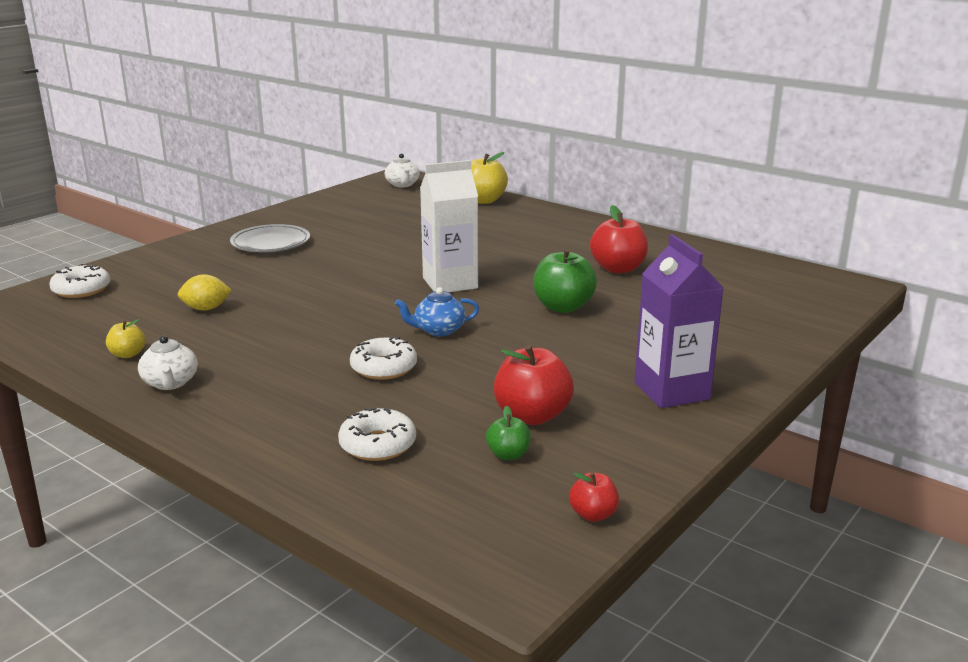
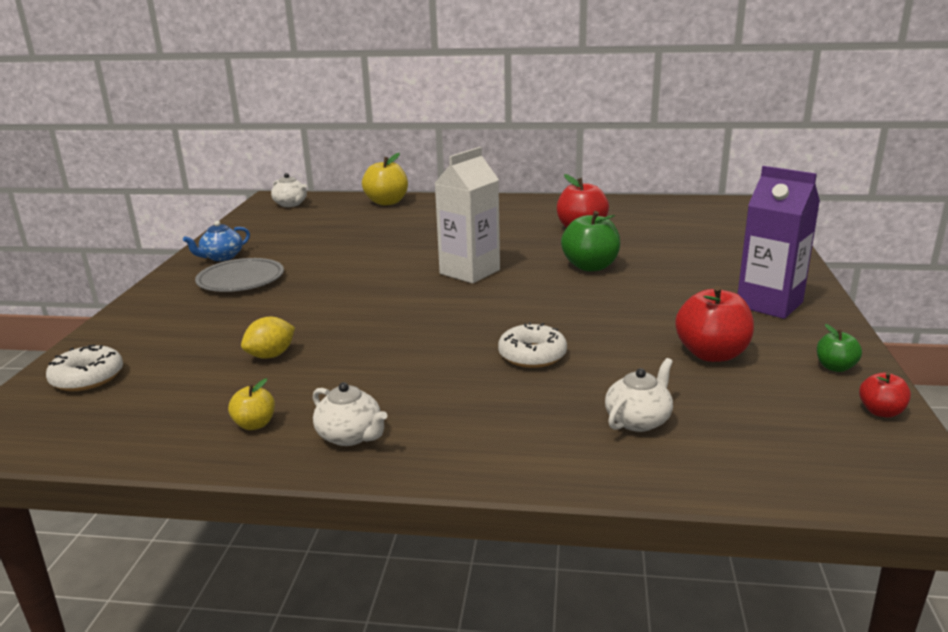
camera: 30 degrees left, 0 degrees up
white donut [338,406,416,461] -> white teapot [605,358,673,432]
blue teapot [395,287,479,336] -> blue teapot moved to [183,221,250,261]
green apple [486,406,531,460] -> green apple moved to [817,324,862,372]

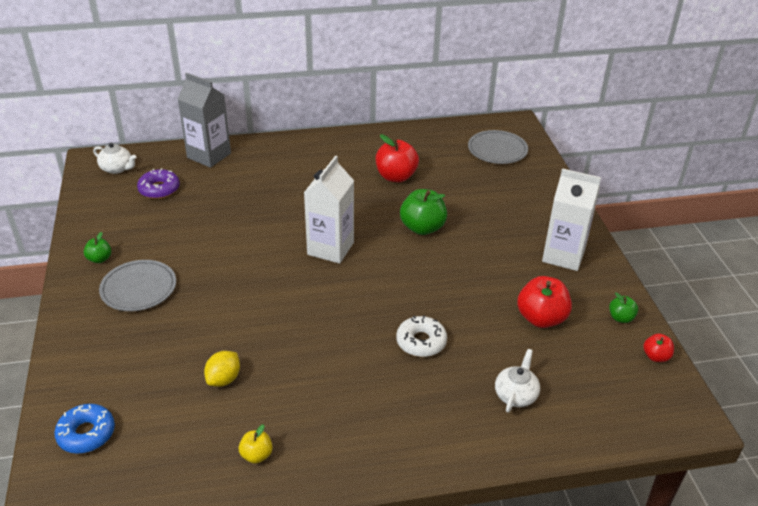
camera: 20 degrees left, 15 degrees up
white donut [46,345,123,391] -> blue donut [54,404,115,454]
blue teapot [183,221,250,261] -> green apple [84,232,111,263]
white teapot [313,382,387,446] -> none
yellow apple [362,153,408,206] -> grey carton [178,73,231,168]
purple carton [738,166,820,319] -> white carton [542,168,601,271]
none -> purple donut [137,168,180,199]
none -> grey plate [468,130,528,164]

